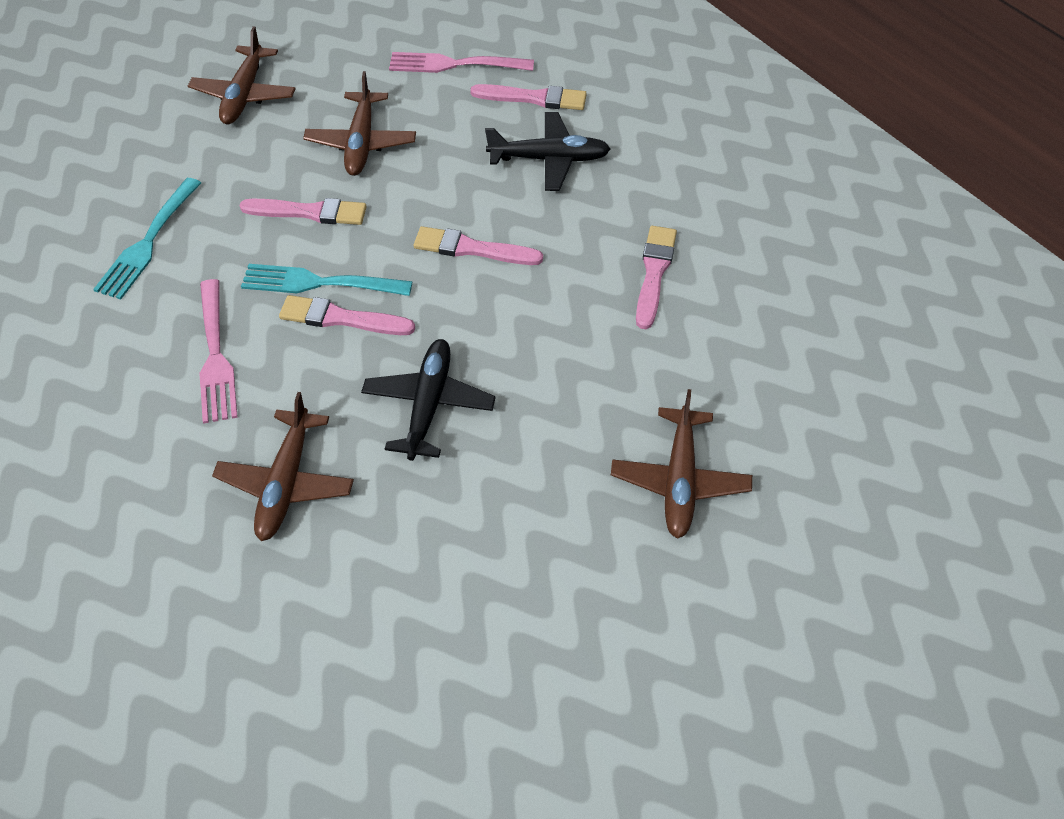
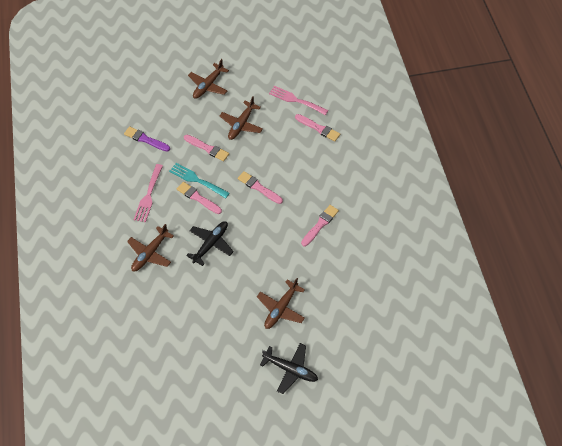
camera: 25 degrees right, 5 degrees up
turquoise fork [93,178,201,299] -> purple brush [124,126,170,152]
black plane [485,112,610,191] -> black plane moved to [260,343,318,394]

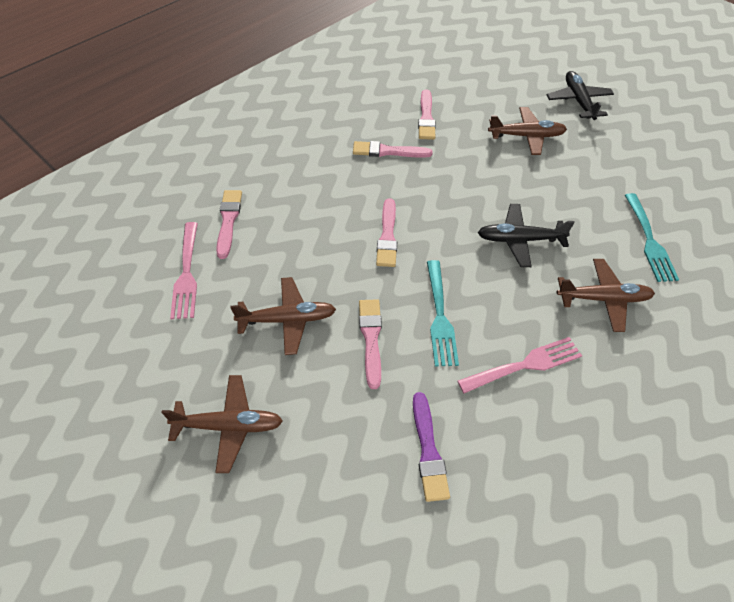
camera: 125 degrees left, 5 degrees down
pink brush [177,182,222,214] -> pink brush moved to [418,89,436,140]
none -> turquoise fork [625,193,679,282]

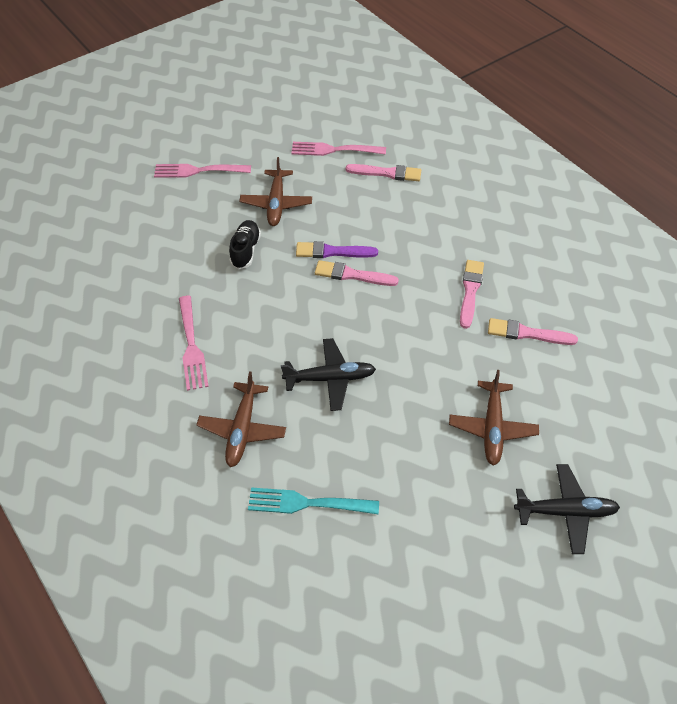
camera: 100 degrees right, 0 degrees up
brown plane [161,375,283,473] -> pink fork [154,164,251,178]
pink brush [359,299,382,389] -> black shoe [229,220,261,269]
purple brush [413,392,450,502] -> purple brush moved to [296,241,378,258]
turquoise fork [427,260,459,367] -> none
black plane [477,204,575,267] -> black plane turned 75 degrees clockwise [281,338,376,411]

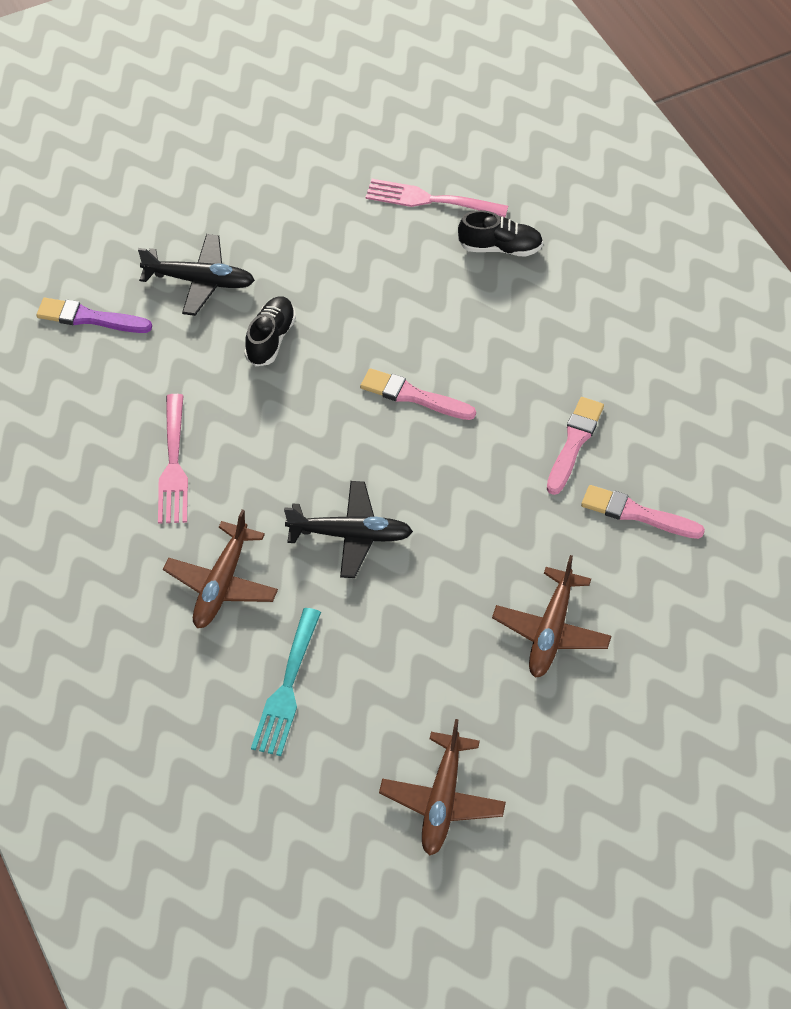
camera: 10 degrees right, 0 degrees up
pink fork [154,164,251,178] -> none
brown plane [239,157,312,226] -> brown plane moved to [379,719,506,856]
turquoise fork [248,487,379,514] -> turquoise fork turned 90 degrees counterclockwise [251,608,321,756]
purple brush [296,241,378,258] -> purple brush moved to [36,298,152,333]
pink brush [346,164,421,181] -> black shoe [458,210,543,257]
black plane [514,464,620,554] -> black plane moved to [138,234,255,316]

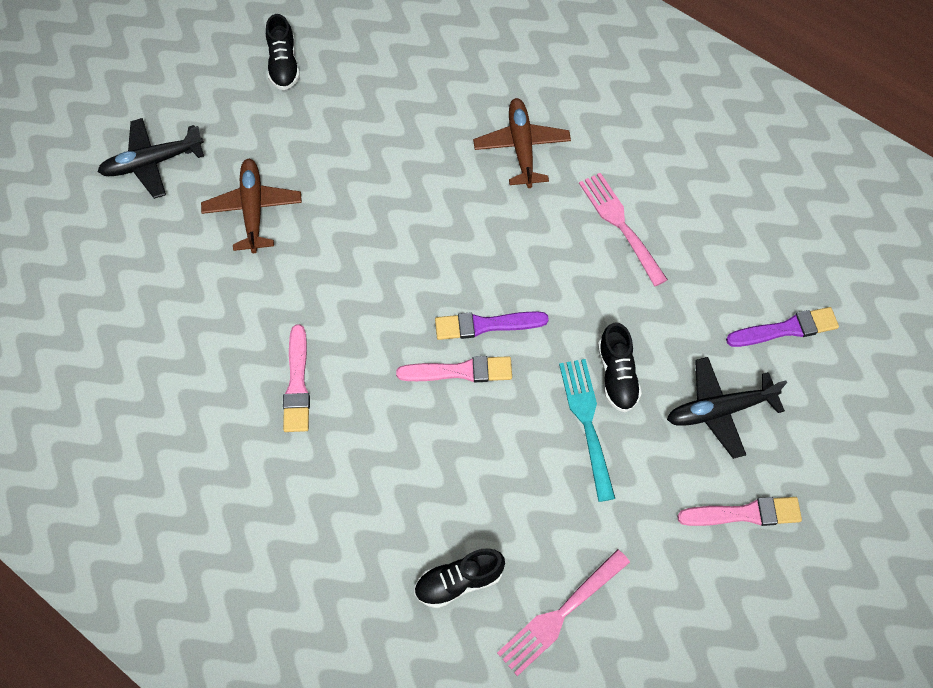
camera: 155 degrees right, 10 degrees up
turquoise fork [251,608,321,756] -> turquoise fork moved to [559,359,615,502]
black plane [284,481,413,578] -> black plane moved to [97,118,204,199]
pink fork [365,179,508,217] -> pink fork turned 150 degrees clockwise [497,549,630,676]
brown plane [379,719,506,856] -> black shoe [266,14,300,90]
pink brush [581,485,705,539] -> pink brush moved to [677,497,802,526]
none -> purple brush [435,311,549,340]

